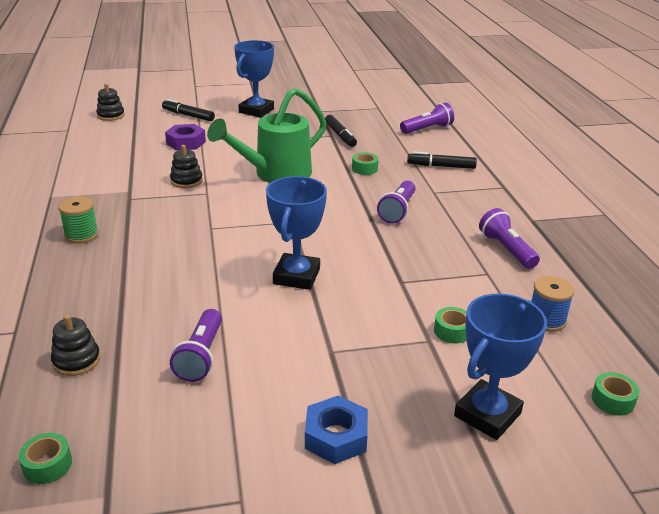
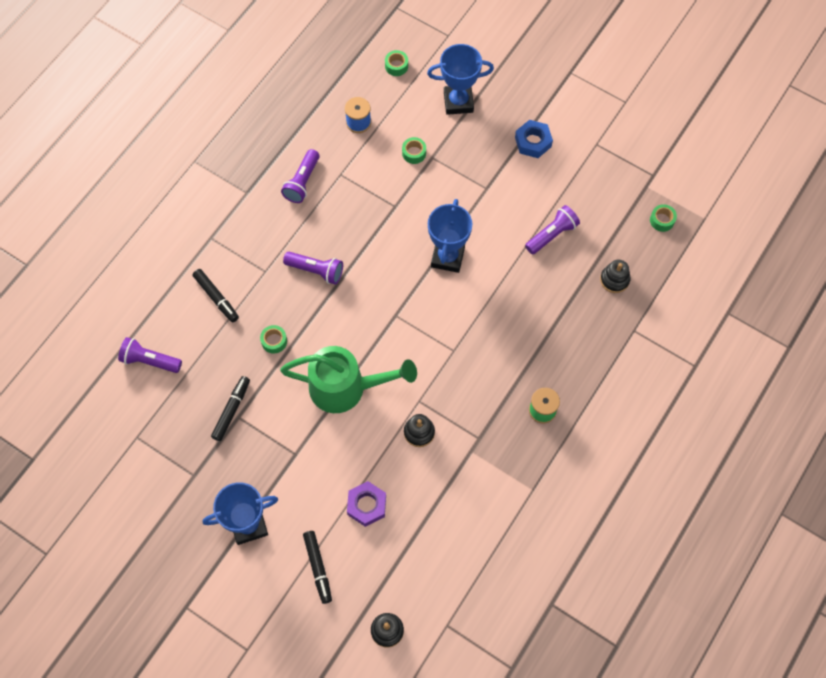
camera: 135 degrees left, 35 degrees up
blue trophy [266,176,327,290] -> blue trophy turned 45 degrees counterclockwise [428,199,472,273]
purple flashlight [377,181,415,224] -> purple flashlight turned 45 degrees clockwise [283,252,343,285]

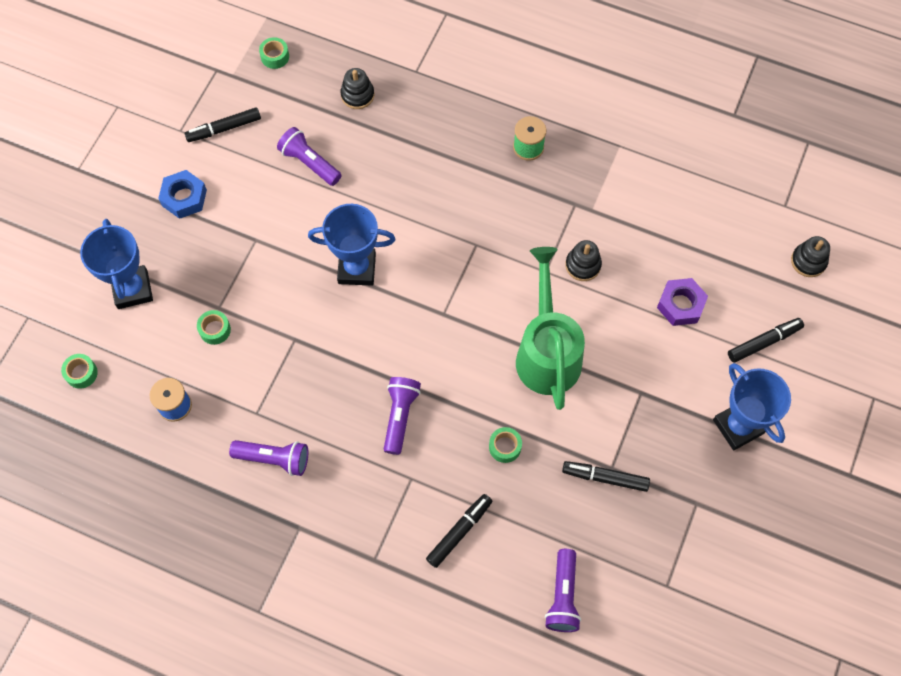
camera: 100 degrees left, 0 degrees up
none -> black marker [184,107,261,142]

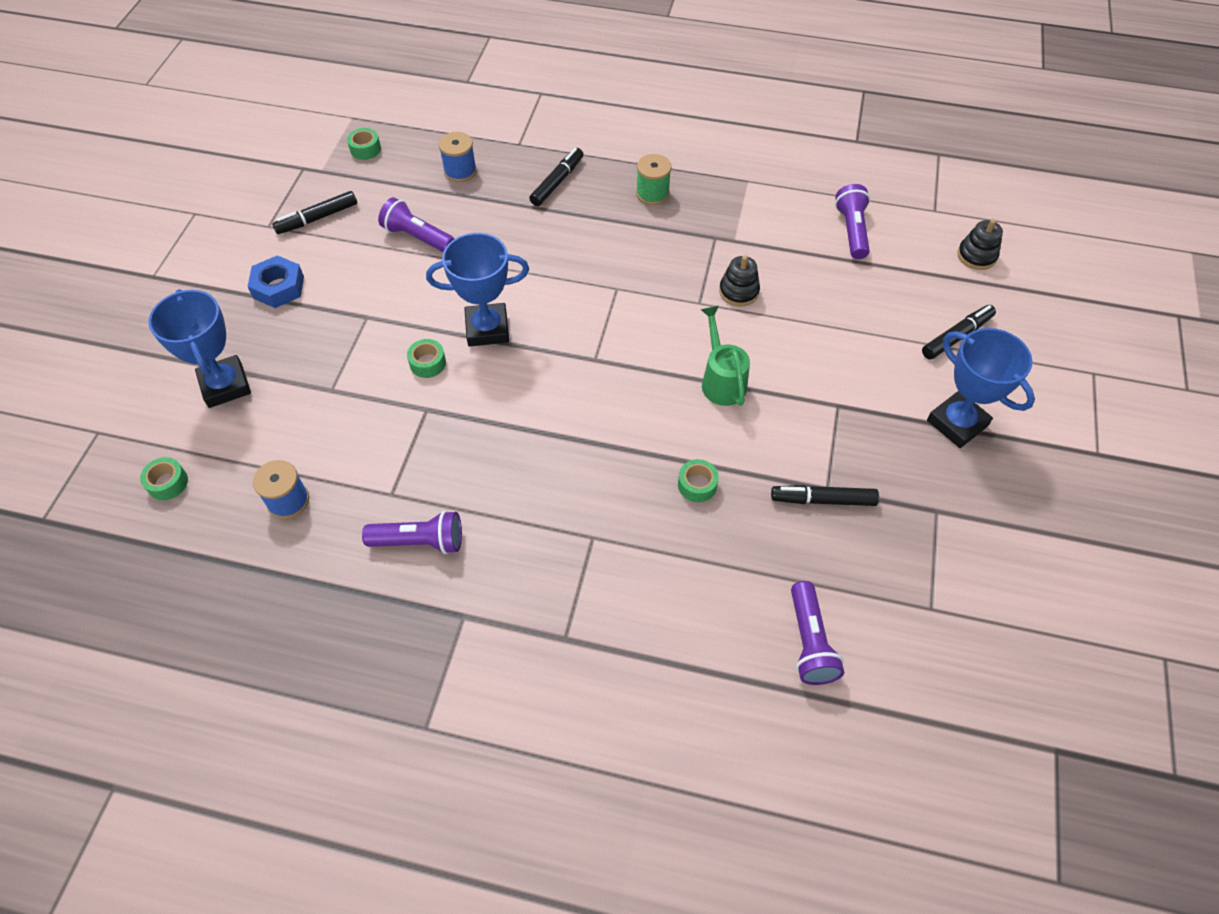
camera: 10 degrees left, 10 degrees down
green tape [197,310,231,345] -> green tape moved to [407,339,446,378]
black stacking toy [340,68,374,109] -> blue spool [439,132,477,182]
purple flashlight [384,377,421,455] -> purple flashlight moved to [835,184,870,259]
black marker [426,494,492,568] -> black marker moved to [529,148,583,206]
green watering can [516,247,585,410] -> green watering can [701,306,750,406], size x0.59
purple nut [657,278,708,326] -> none

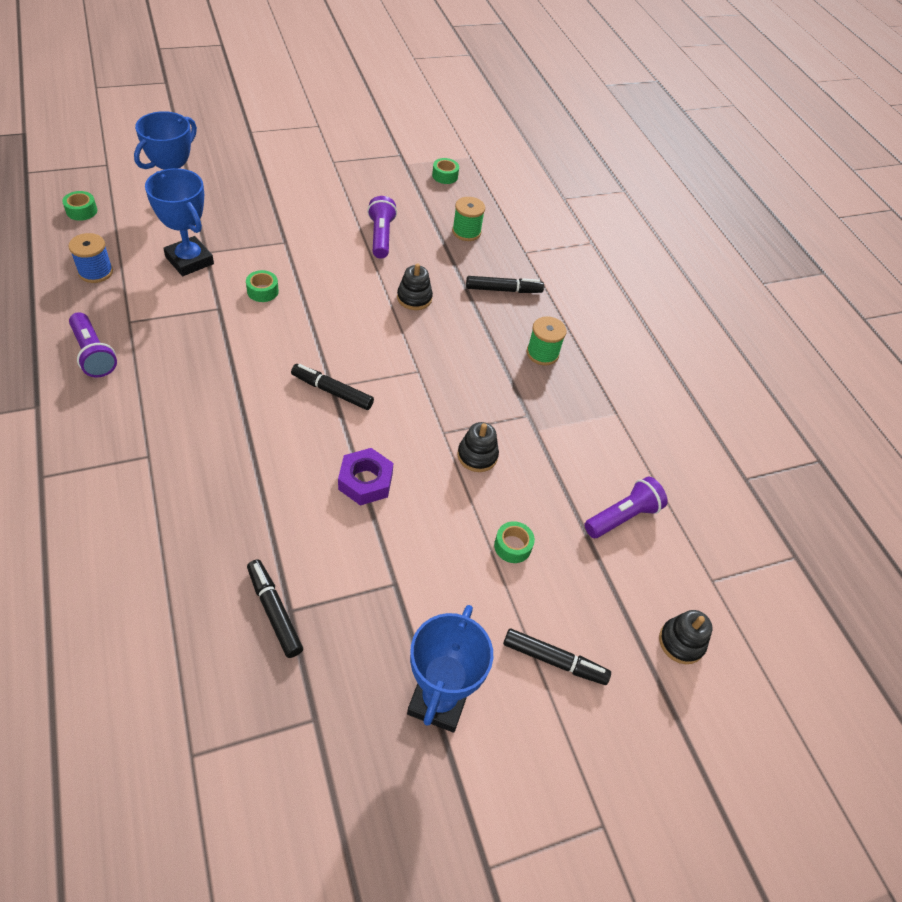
camera: 50 degrees right, 5 degrees down
blue nut [247,255,304,308] -> none
black marker [272,191,357,234] -> black marker moved to [291,364,374,410]
blue trophy [426,233,529,347] -> blue trophy moved to [145,168,214,276]
blue spool [439,132,477,182] -> green spool [452,197,485,241]
green tape [678,459,719,502] -> green tape moved to [494,521,535,563]
green watering can [701,306,750,406] -> purple nut [338,448,393,506]
purple flashlight [791,581,844,685] -> none
none -> black stacking toy [397,264,433,310]

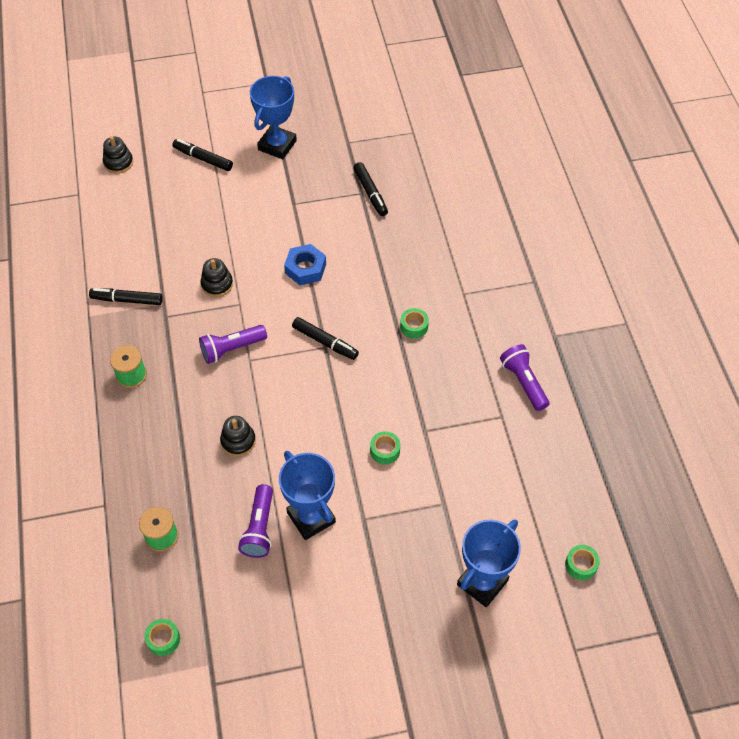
camera: 165 degrees left, 5 degrees up
blue spool [68,233,113,283] -> none
blue trophy [145,168,214,276] -> blue trophy moved to [279,451,336,540]
purple nut [338,448,393,506] -> blue nut [284,244,326,285]
black marker [466,276,544,293] -> black marker moved to [89,288,163,305]
green tape [494,521,535,563] -> green tape moved to [400,308,429,339]
purple flashlight [584,477,668,538] -> purple flashlight moved to [199,325,267,364]

